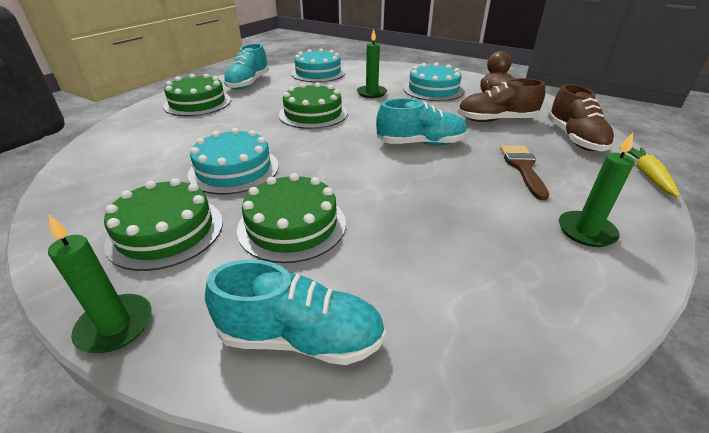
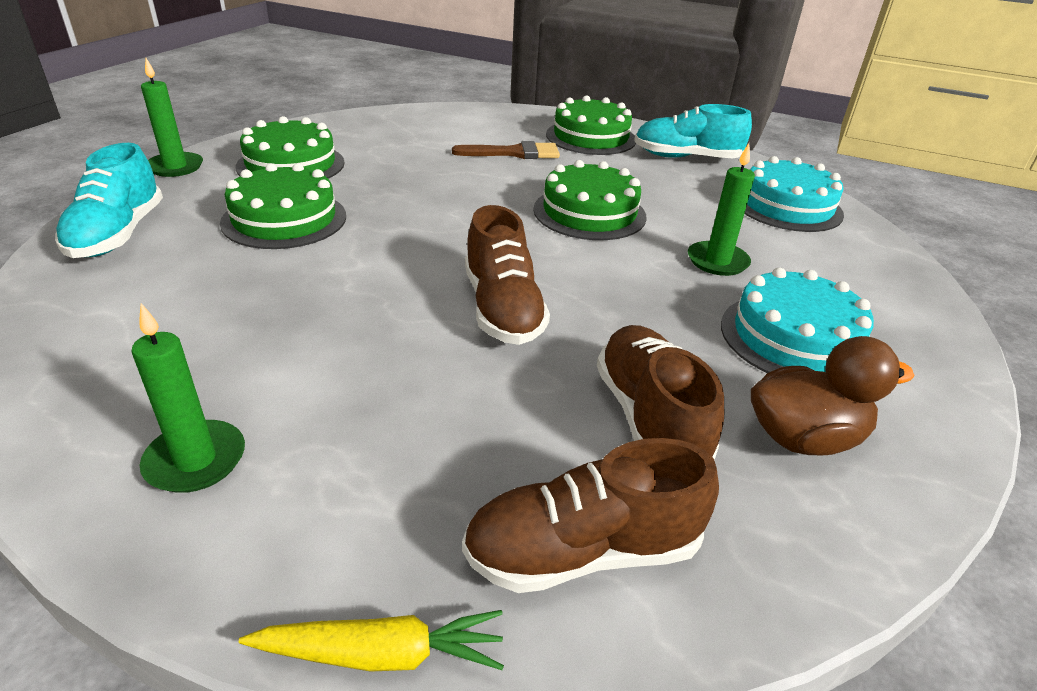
camera: 80 degrees right, 0 degrees up
turquoise cake [188,128,279,194] -> none
turquoise shoe [376,98,468,145] -> brown shoe [465,205,550,345]
brown brush [500,145,549,200] -> brown brush moved to [452,141,560,159]

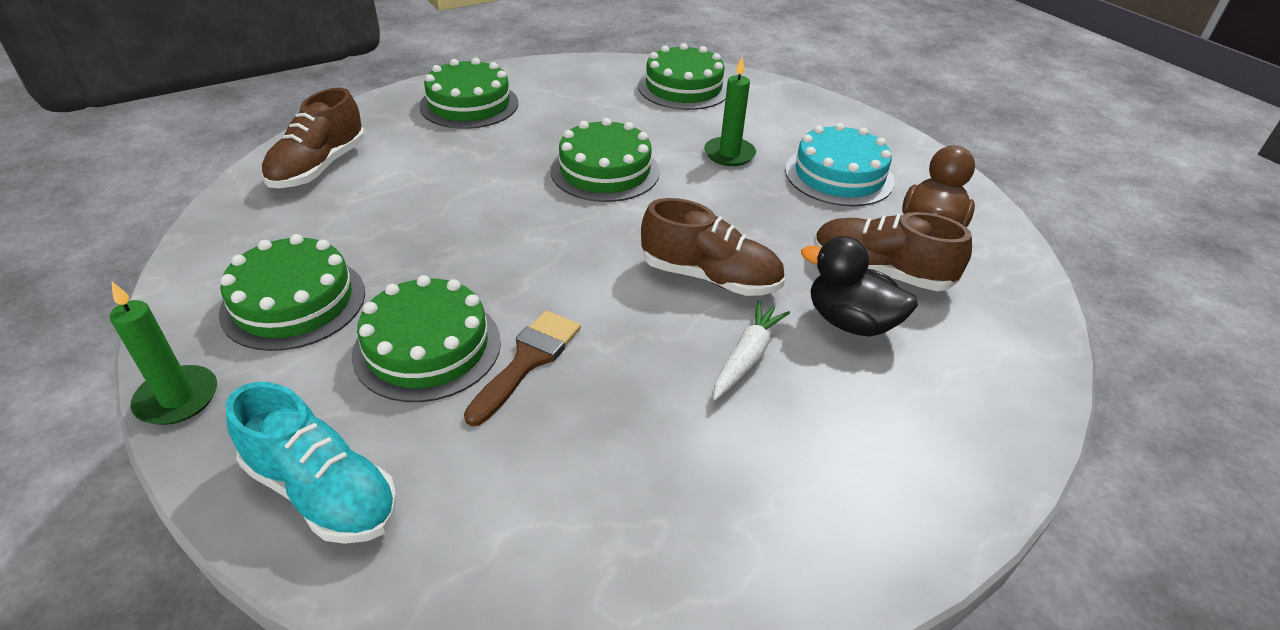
camera: 55 degrees left, 5 degrees up
green candle [131,303,245,493] -> none
yellow carrot [239,610,504,672] -> none
brown brush [452,141,560,159] -> brown brush moved to [464,310,581,426]
brown shoe [462,438,719,593] -> brown shoe moved to [262,88,365,188]
turquoise shoe [634,104,752,158] -> none
turquoise cake [744,156,844,232] -> green cake [638,43,727,110]
none -> white carrot [713,301,790,400]
none -> black duck [801,236,918,337]

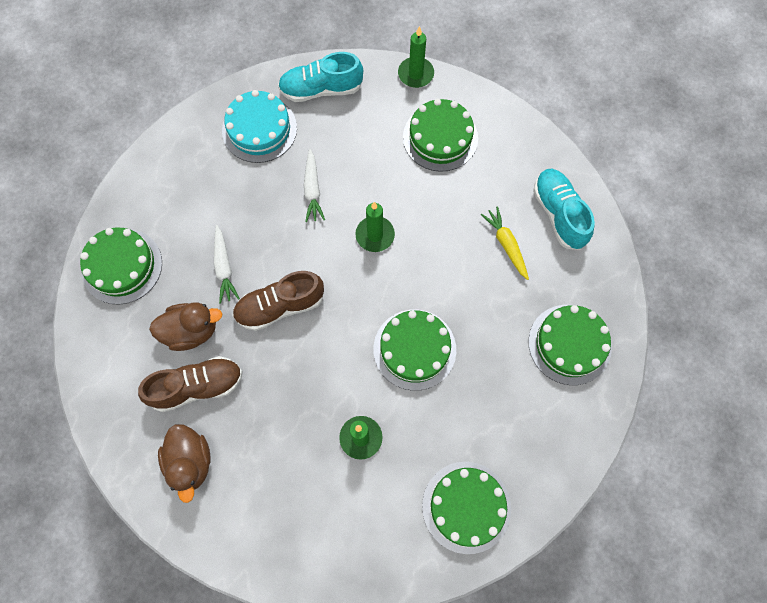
camera: 140 degrees right, 30 degrees up
brown shoe [262,88,365,188] -> turquoise shoe [533,169,595,250]
green cake [352,275,501,402] -> green cake moved to [80,227,162,304]
brown brush [464,310,581,426] -> white carrot [304,149,325,222]
turquoise cake [785,123,894,206] -> turquoise cake moved to [222,90,297,163]
black duck [801,236,918,337] -> brown duck [149,302,222,351]
none -> green candle [355,202,395,252]
none -> yellow carrot [481,206,529,280]

